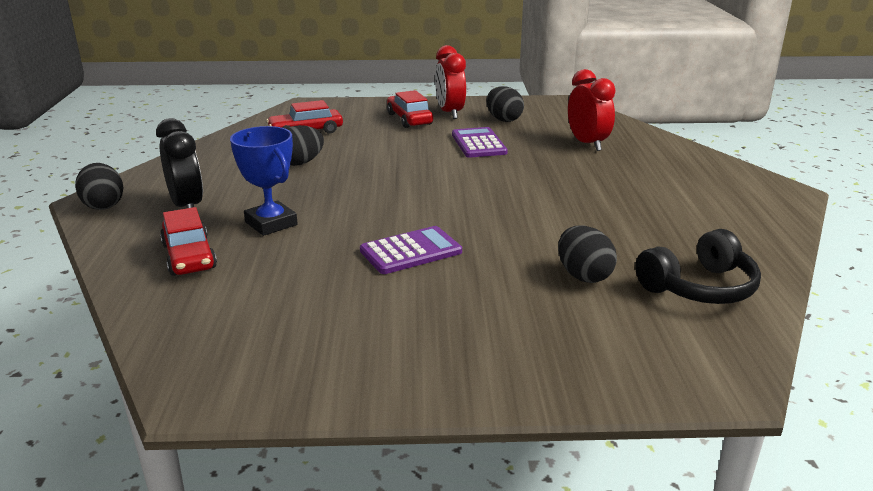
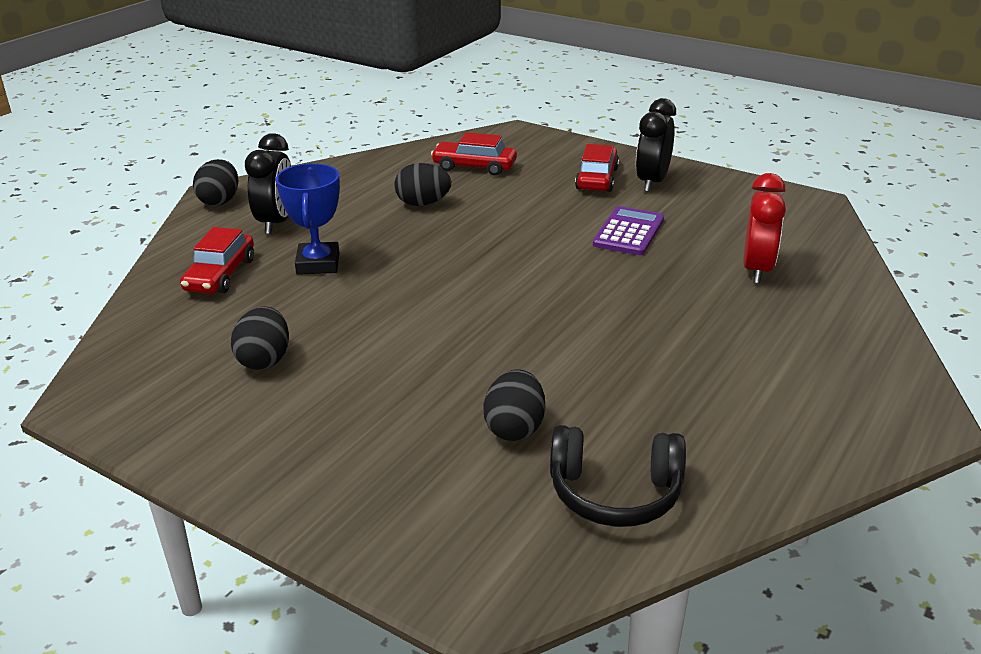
camera: 35 degrees right, 5 degrees up
purple calculator [360,226,462,274] -> none
red clock [435,45,466,119] -> black clock [636,98,676,192]
black egg [486,86,524,122] -> black egg moved to [231,306,289,370]

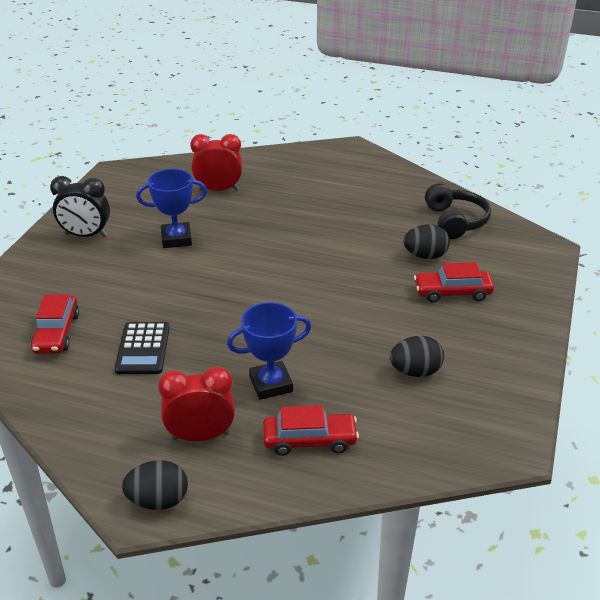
camera: 105 degrees left, 5 degrees up
black clock [245,133,292,234] -> red clock [158,366,235,441]
black egg [395,163,451,206] -> black calculator [115,322,170,374]
red car [575,144,619,192] -> red car moved to [414,262,494,303]
purple calculator [593,206,664,255] -> blue trophy [136,169,207,248]

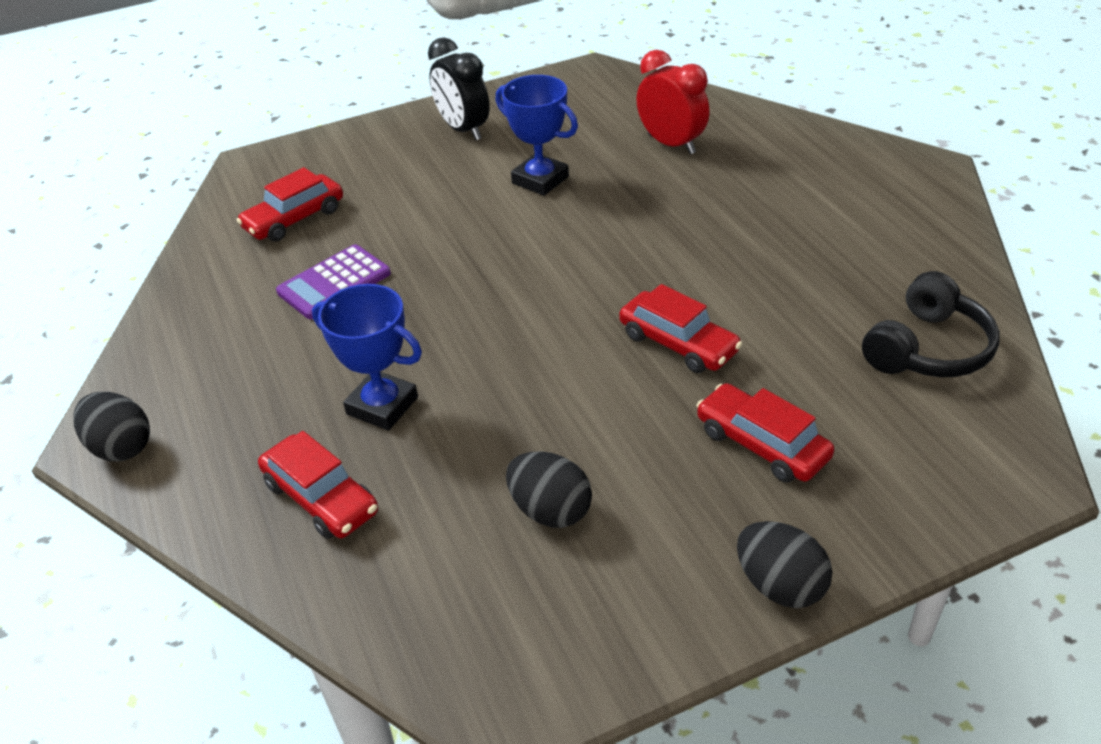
camera: 50 degrees right, 5 degrees up
black calculator [115,322,170,374] -> purple calculator [276,245,391,319]
red clock [158,366,235,441] -> none
black egg [403,224,450,259] -> black egg moved to [737,521,833,608]
none -> red car [619,284,742,373]

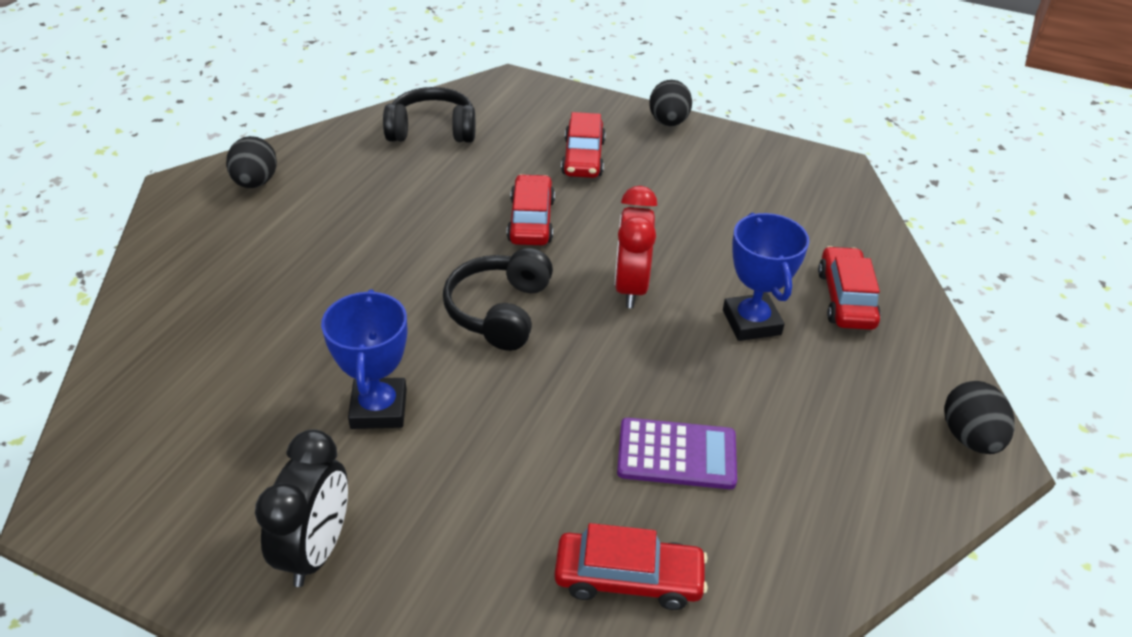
camera: 135 degrees left, 0 degrees up
black egg [506,451,592,528] -> black egg moved to [226,136,277,188]
red clock [636,50,710,154] -> red clock moved to [615,186,658,308]
none -> black headphones [443,248,553,351]

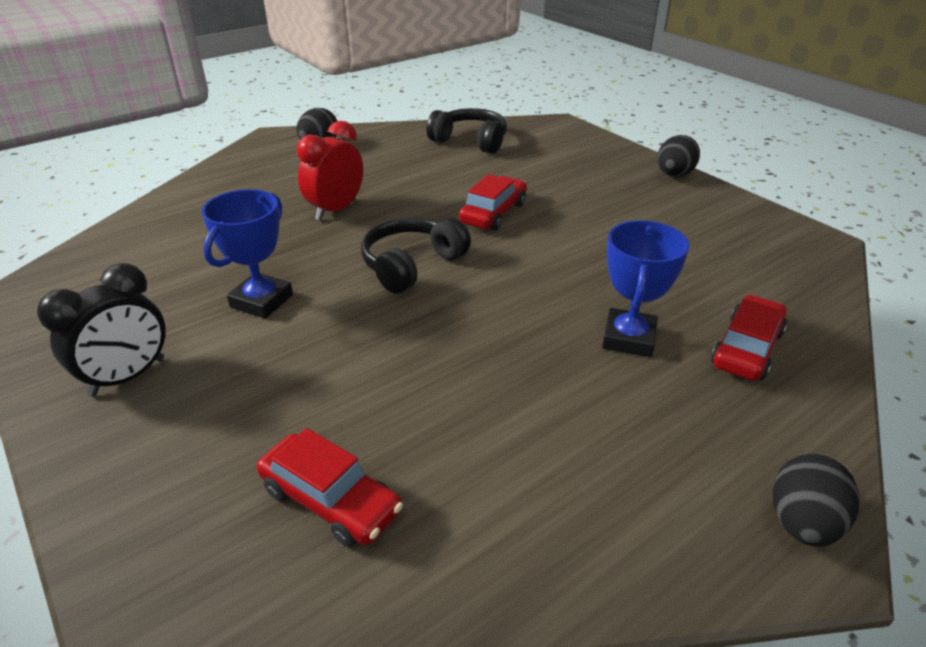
camera: 30 degrees right, 5 degrees down
red car [561,112,606,178] -> none
red clock [615,186,658,308] -> red clock moved to [297,121,363,220]
purple calculator [617,418,737,489] -> none

